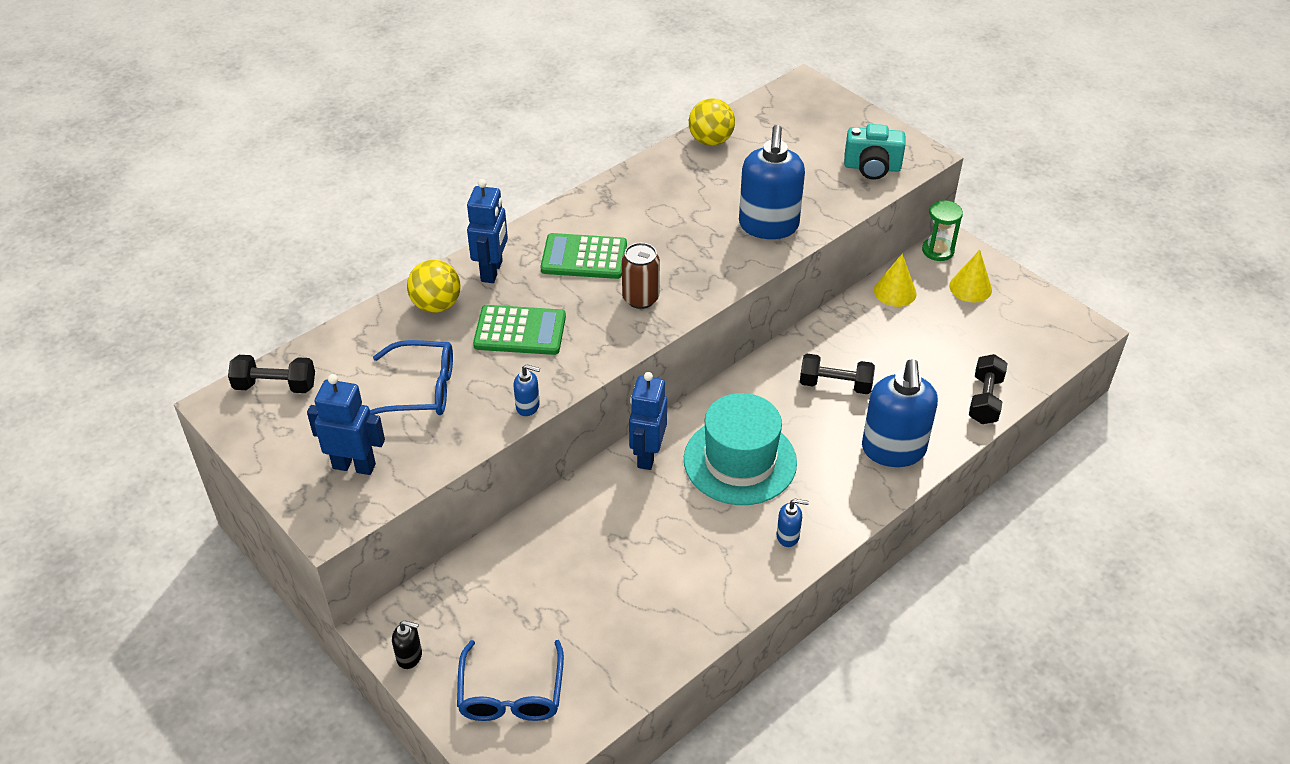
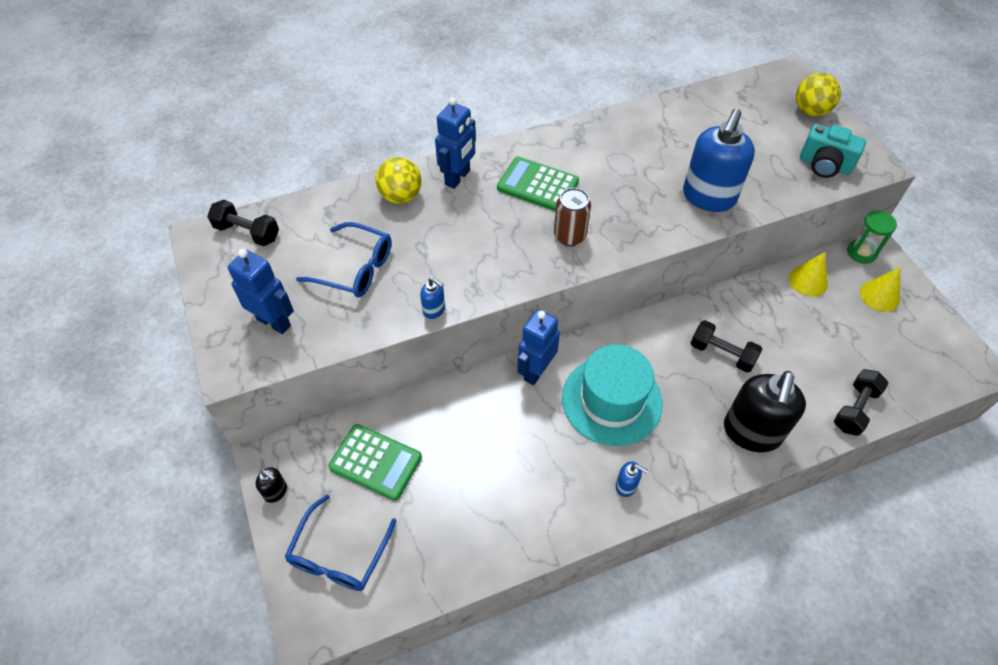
camera: 20 degrees right, 10 degrees up
green calculator [473,305,566,355] -> green calculator moved to [328,424,422,501]
yellow ball [689,98,735,146] -> yellow ball moved to [796,73,841,116]
blue soap dispenser [862,359,938,467] -> black soap dispenser [724,371,806,453]

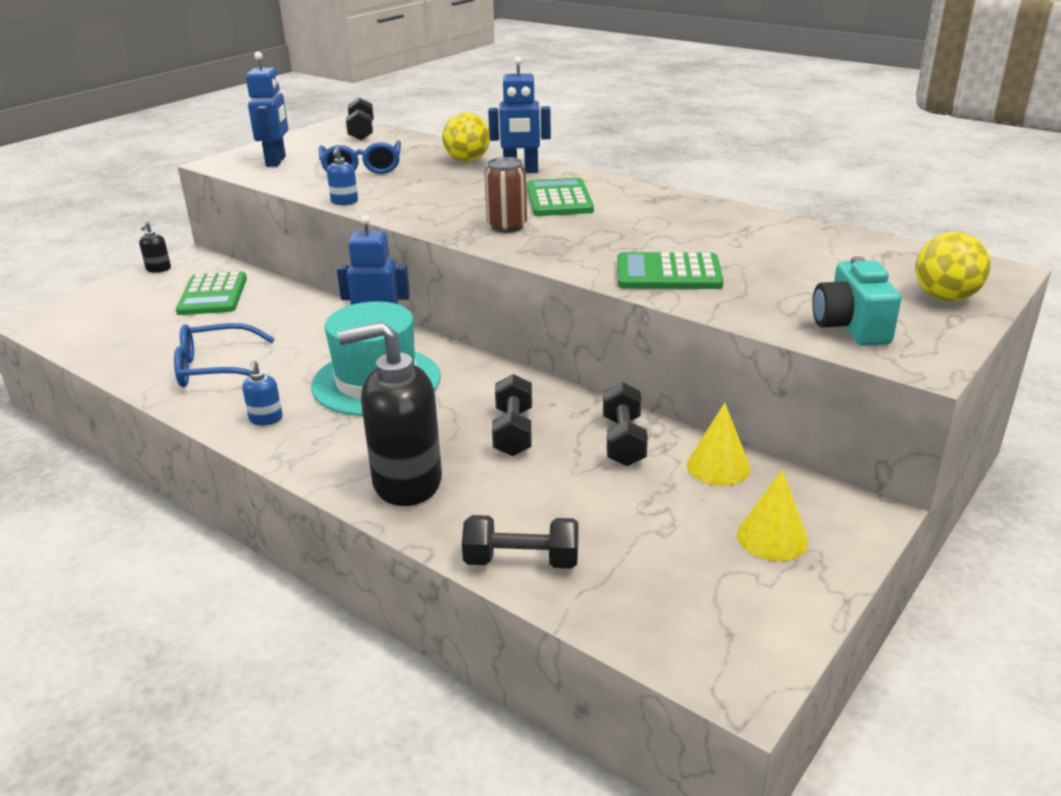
camera: 60 degrees right, 25 degrees down
blue glasses [285,495,396,591] -> blue glasses moved to [174,323,275,387]
blue soap dispenser [683,109,755,212] -> green calculator [617,252,724,289]
green hourglass [847,210,897,264] -> none
none -> black dumbbell [603,382,648,466]

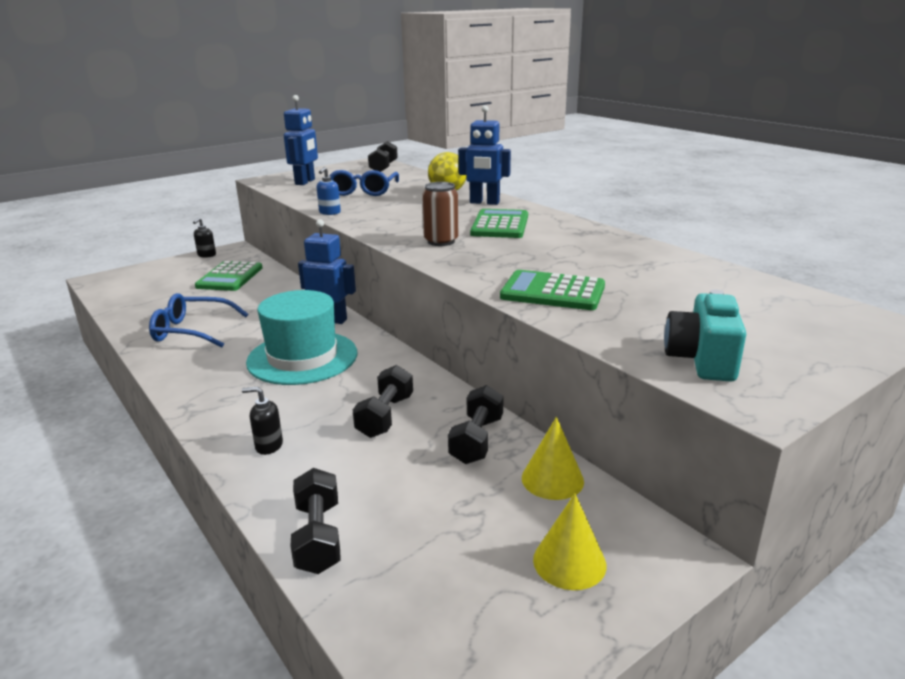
camera: 15 degrees right, 5 degrees down
blue soap dispenser [242,361,283,425] -> none
black soap dispenser [338,321,442,506] -> black soap dispenser [242,387,283,455], size x0.42
black dumbbell [462,515,579,569] -> black dumbbell turned 60 degrees clockwise [290,468,341,574]
yellow ball [916,232,991,301] -> none

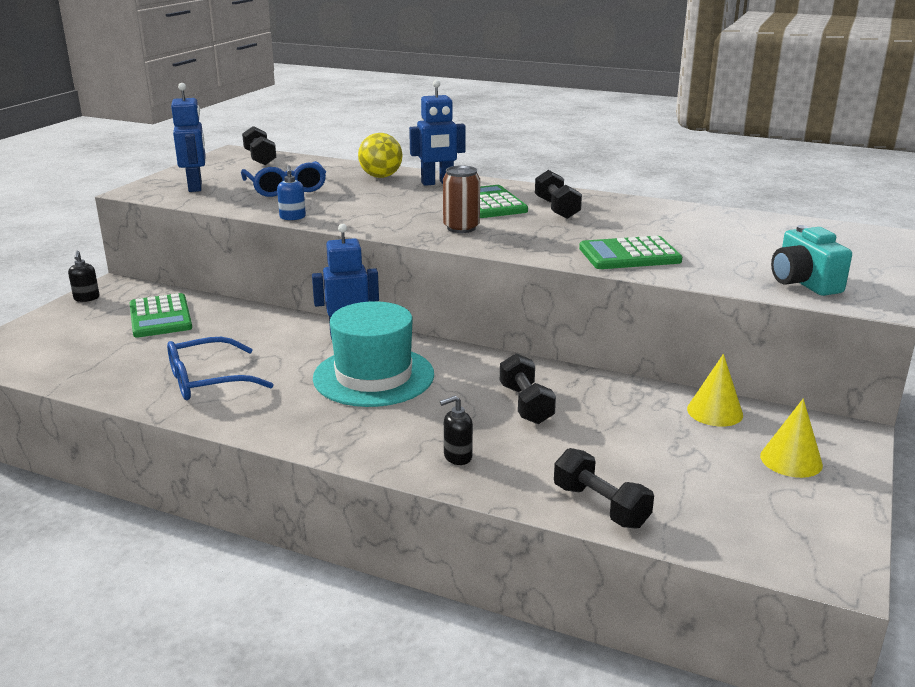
camera: 30 degrees left, 0 degrees up
black dumbbell [448,385,504,464] -> black dumbbell moved to [535,170,582,219]

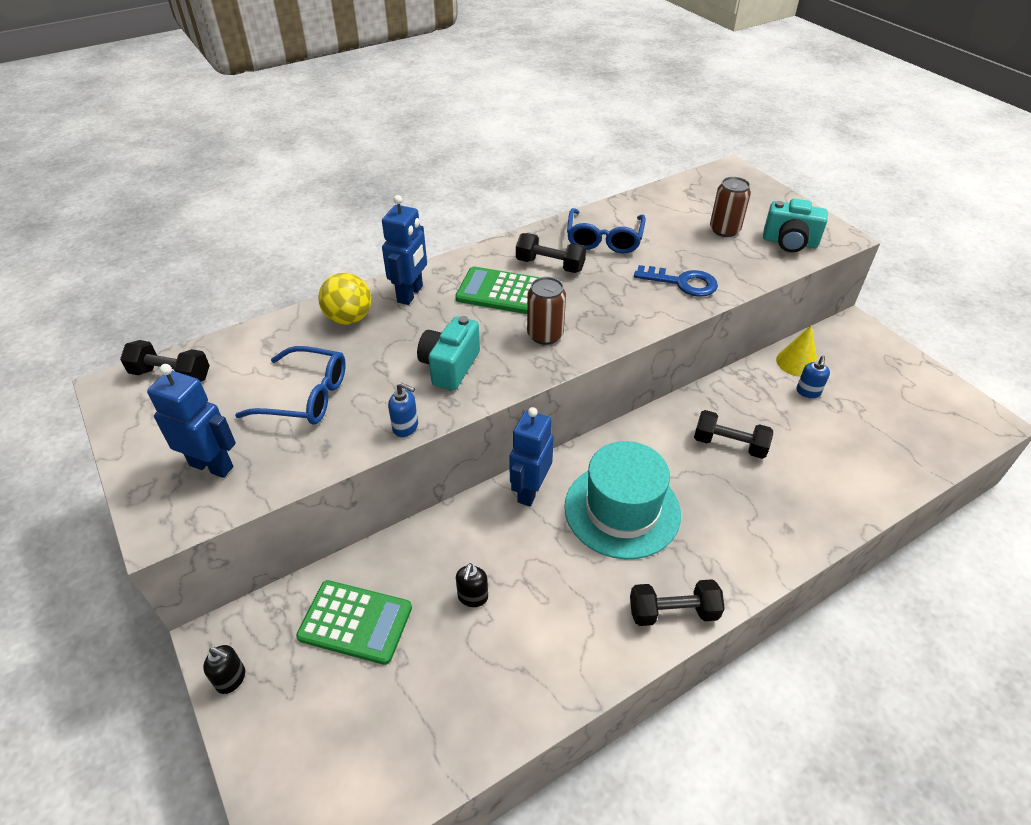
camera: 55 degrees left, 20 degrees up
blue glasses [167,337,274,400] -> blue glasses moved to [567,208,646,253]
black soap dispenser [440,396,473,465] -> black soap dispenser moved to [456,563,488,607]
black dumbbell [554,448,654,529] -> black dumbbell moved to [630,579,725,626]
green calculator [579,236,682,269] -> blue key [634,265,718,297]
yellow cone [760,398,823,478] -> none
none -> turquoise camera [417,316,480,391]
none -> brown can [710,177,751,237]
none -> blue soap dispenser [796,356,830,398]

